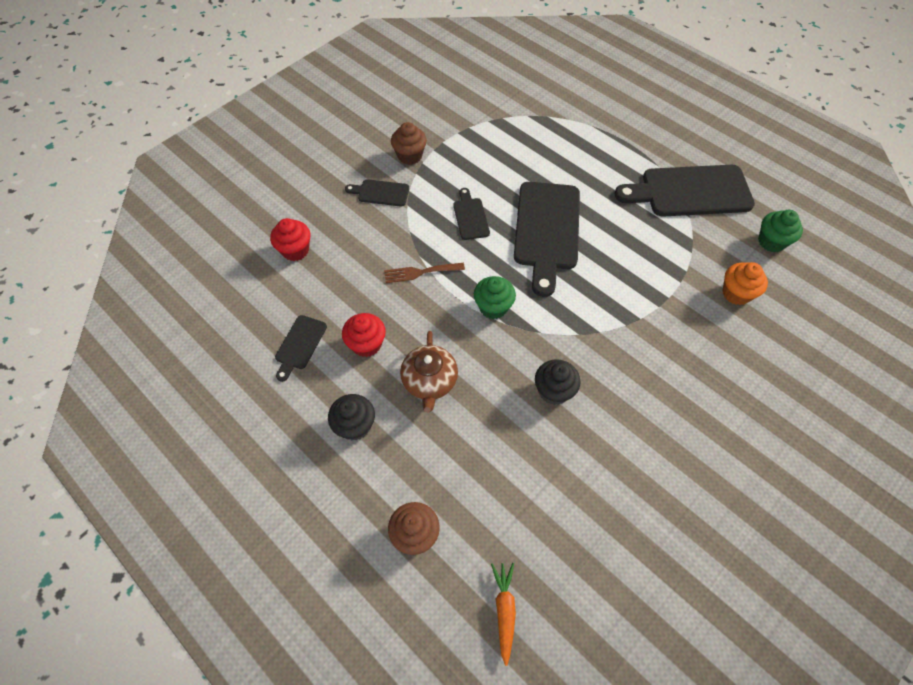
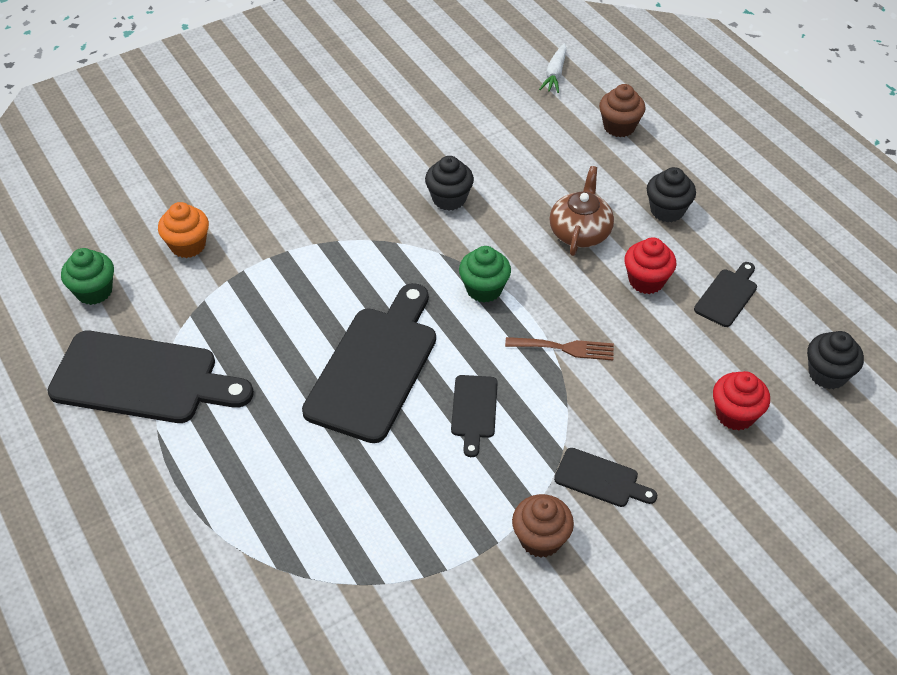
camera: 165 degrees left, 10 degrees down
orange carrot [491,563,516,666] -> white carrot [539,44,567,93]
none -> black cupcake [807,331,864,389]

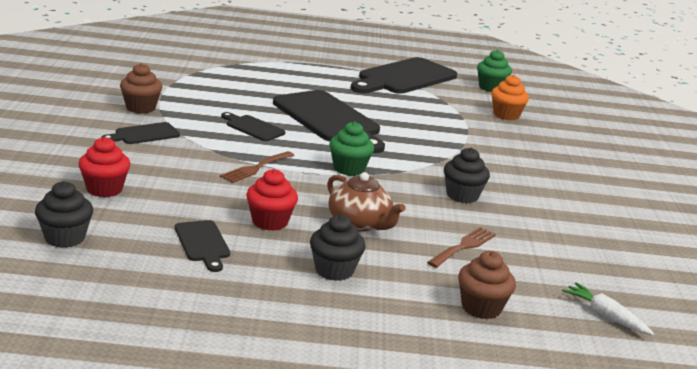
camera: 120 degrees right, 25 degrees down
none -> brown fork [427,227,496,268]

